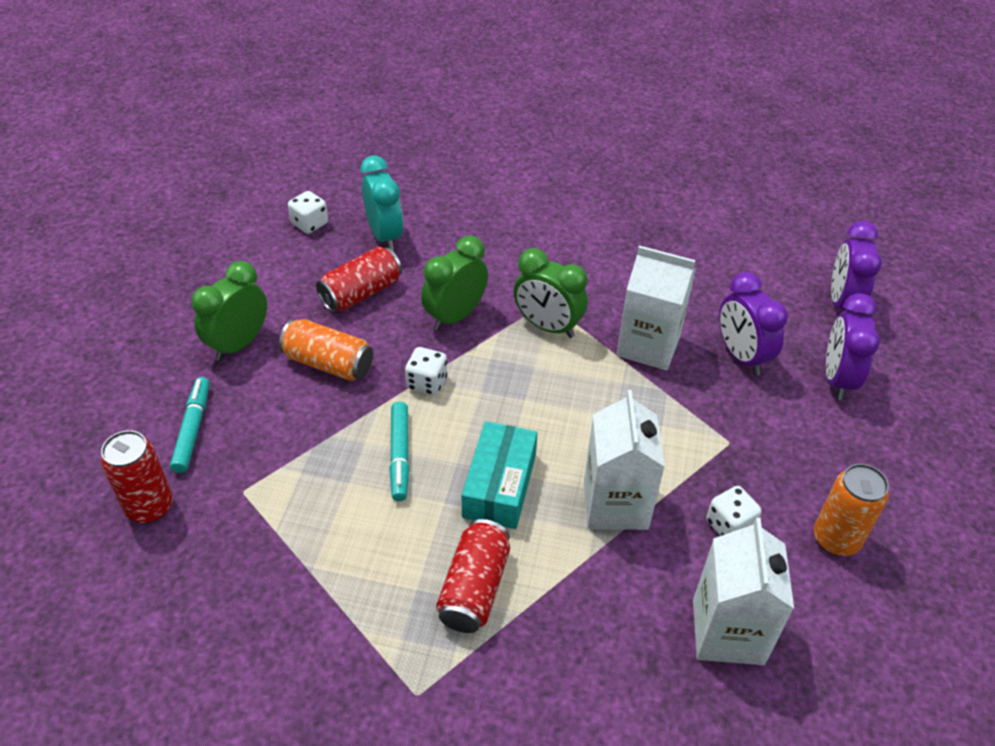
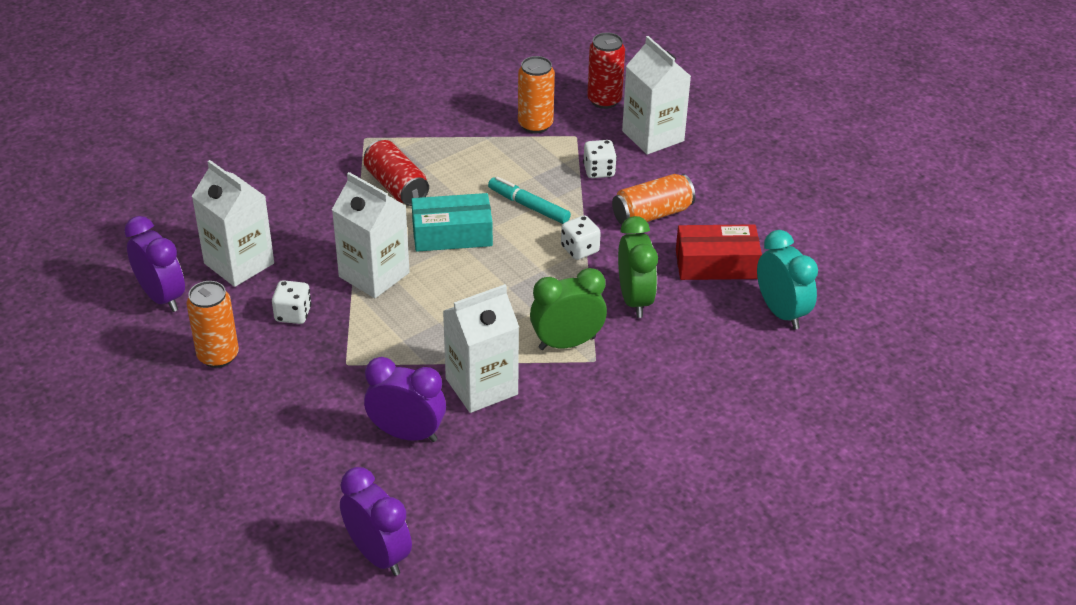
camera: 130 degrees right, 5 degrees down
turquoise marker [170,377,210,473] -> white carton [622,36,691,155]
green clock [192,261,267,361] -> none
white dice [288,191,328,234] -> white dice moved to [583,140,617,178]
red can [316,247,402,312] -> red box [676,224,762,280]
turquoise clock [361,156,403,251] -> turquoise clock turned 135 degrees counterclockwise [757,230,818,330]
turquoise box [462,421,538,529] -> turquoise box turned 60 degrees counterclockwise [411,193,493,252]
purple clock [826,293,880,400] -> purple clock moved to [124,216,185,312]
none -> orange can [518,56,555,133]

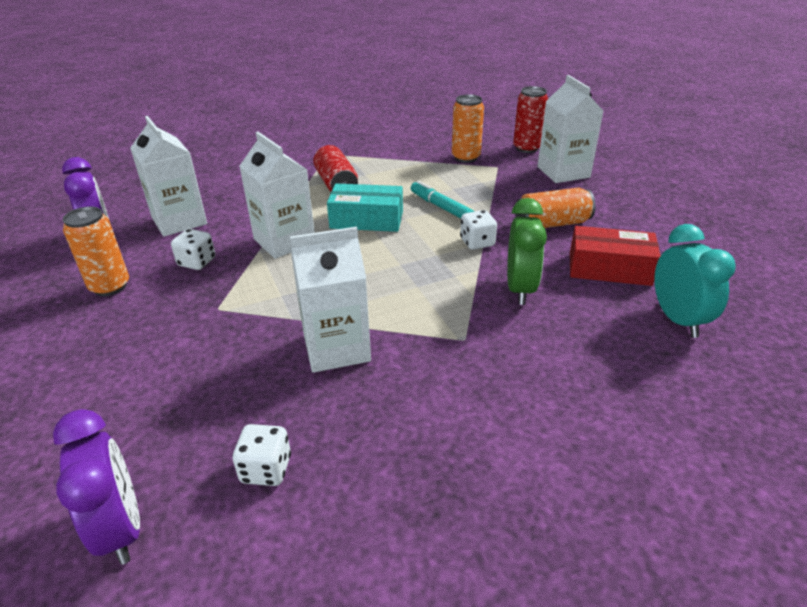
camera: 15 degrees right, 5 degrees down
purple clock [364,357,446,442] -> none
green clock [530,268,607,350] -> none
white dice [583,140,617,178] -> white dice moved to [232,424,291,486]

